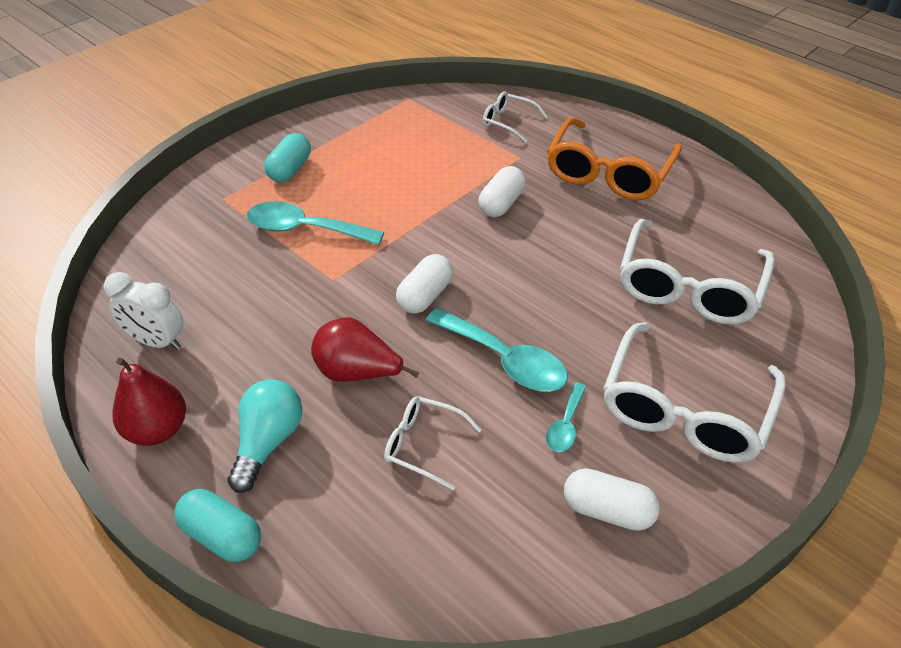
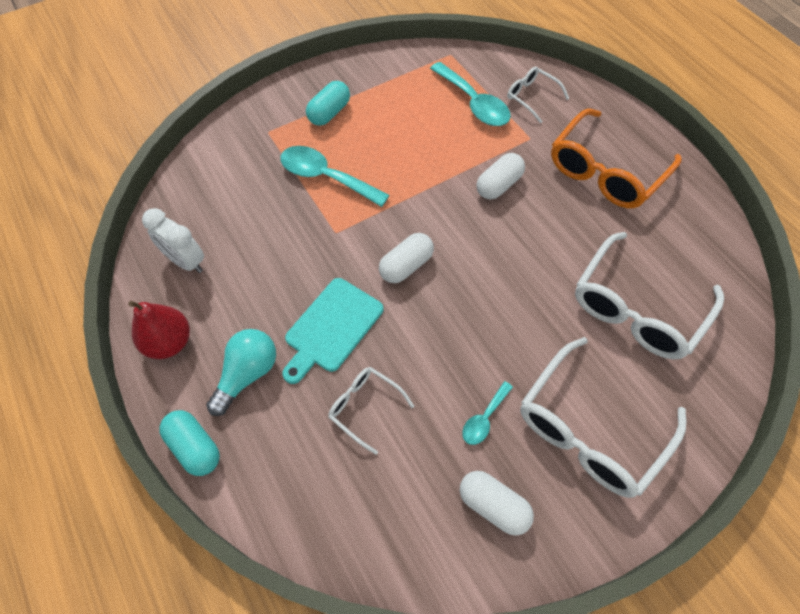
camera: 15 degrees right, 15 degrees up
red pear [311,317,419,382] -> turquoise cutting board [282,278,383,384]
turquoise spoon [426,308,568,392] -> turquoise spoon moved to [430,62,511,126]

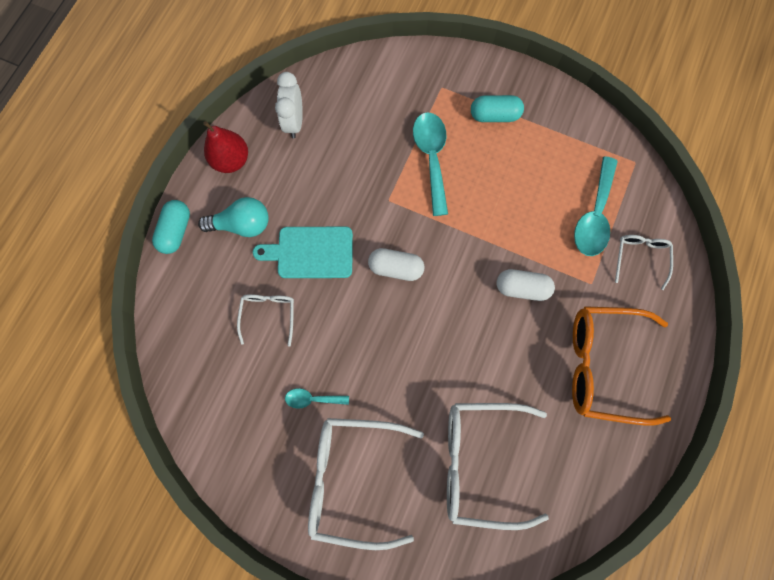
camera: 55 degrees right, 15 degrees up
white capsule [460,471,534,536] -> none

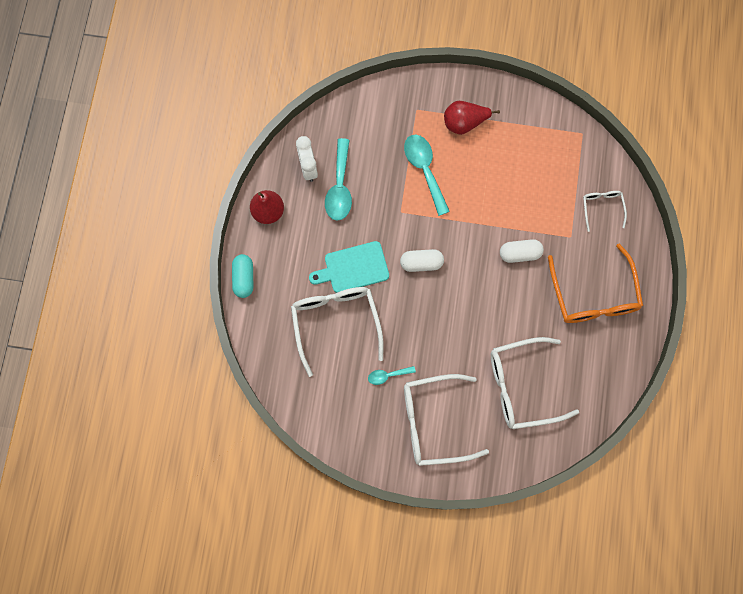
camera: 15 degrees left, 0 degrees up
turquoise light bulb [198,197,269,237] -> none
white glasses [237,294,294,347] -> white glasses [291,287,384,377], size x1.97
turquoise capsule [471,95,524,122] -> red pear [444,101,500,135]
orange glasses [572,306,671,426] -> orange glasses turned 90 degrees counterclockwise [548,244,643,323]
turquoise spoon [574,156,618,256] -> turquoise spoon moved to [325,138,352,220]

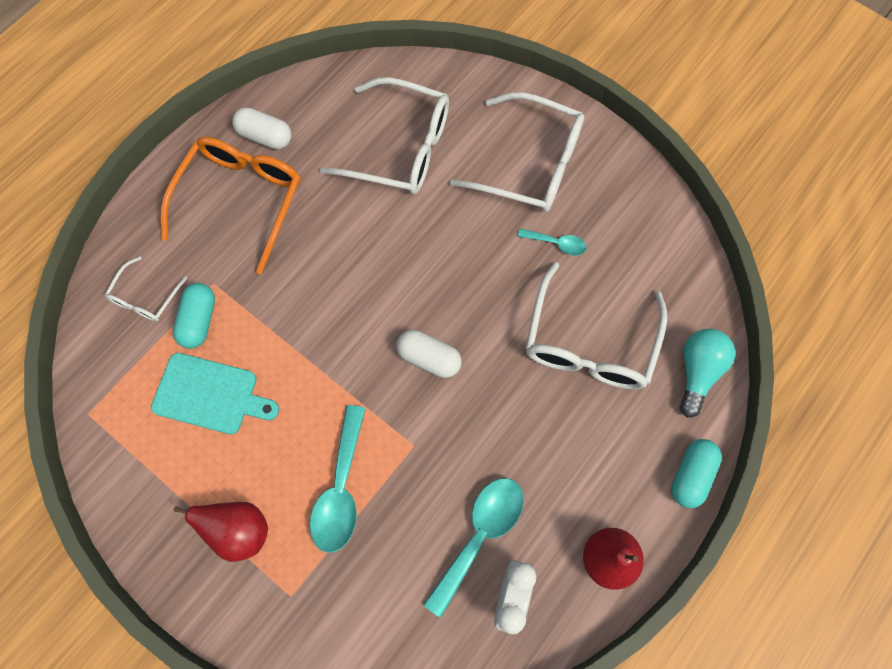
camera: 150 degrees left, 5 degrees down
turquoise cutting board [309,241,389,293] -> turquoise cutting board moved to [151,353,279,434]
white capsule [500,239,544,263] -> white capsule moved to [232,107,292,150]
none -> turquoise capsule [173,283,215,349]
none -> turquoise light bulb [680,329,735,418]

